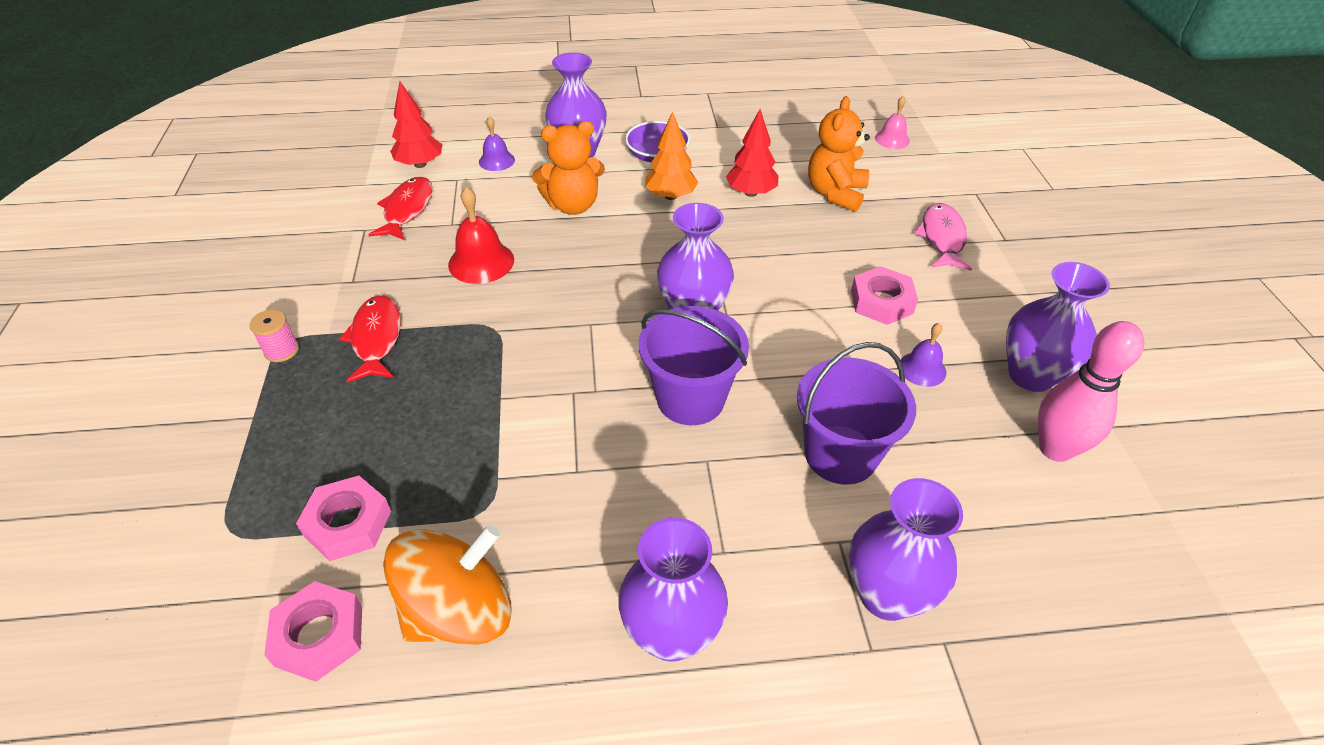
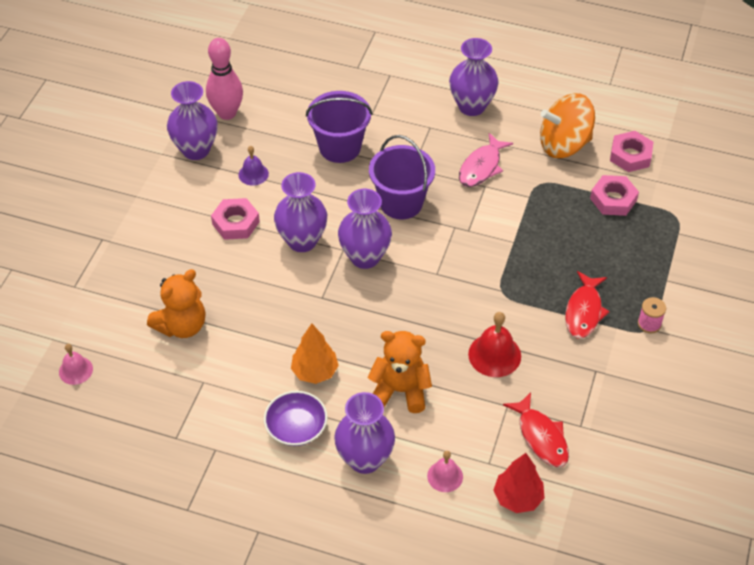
camera: 155 degrees left, 5 degrees up
red fish [368,177,433,240] -> red fish turned 60 degrees counterclockwise [503,392,569,468]
purple bell [479,116,515,171] -> pink bell [427,451,463,492]
red tree [726,109,778,197] -> none
purple vase [849,478,963,621] -> purple vase moved to [274,172,327,252]
pink fish [914,203,972,271] -> pink fish moved to [459,133,513,187]

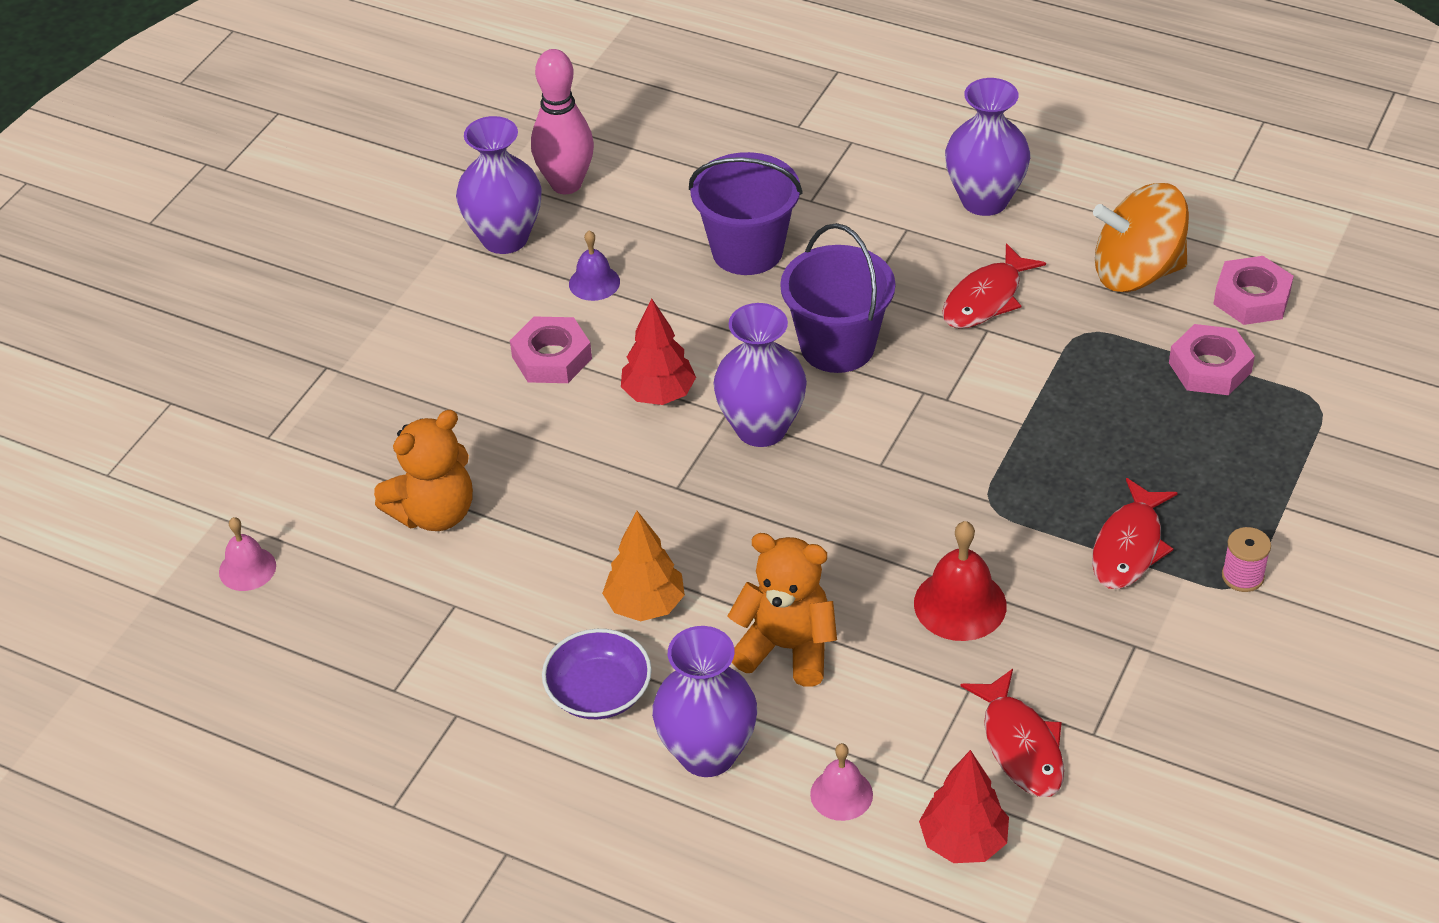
camera: 10 degrees right, 5 degrees down
purple vase [274,172,327,252] -> red tree [621,298,696,405]
pink fish [459,133,513,187] -> red fish [942,243,1046,328]

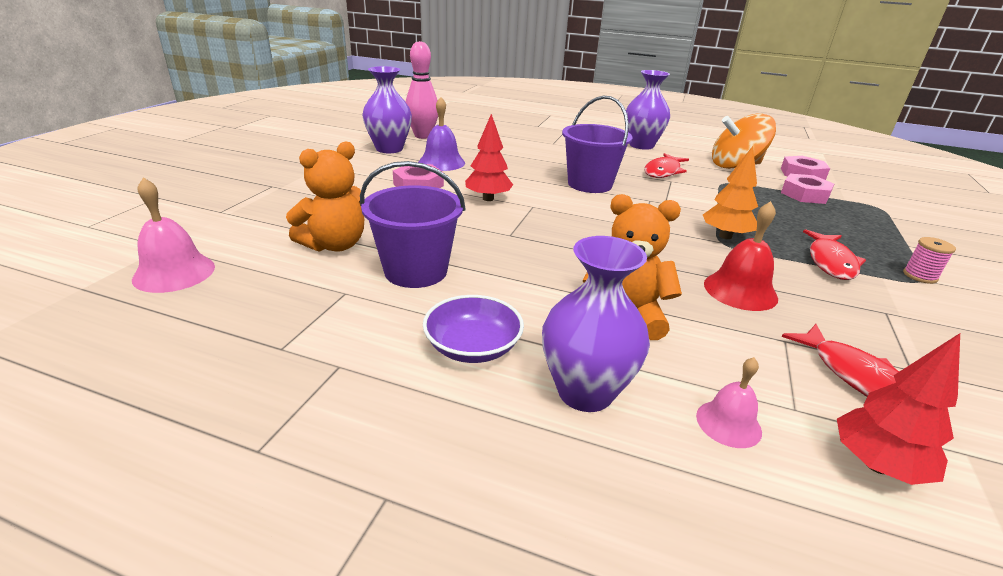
camera: 10 degrees left, 15 degrees down
pink bell [219,517,276,591] -> pink bell [132,177,215,293], size x1.58
purple bell [569,230,620,301] -> purple bell [418,97,465,171], size x1.58
orange tree [602,511,685,621] -> orange tree moved to [703,146,758,239]
purple bucket [689,152,802,275] -> purple bucket moved to [360,161,465,288]
purple vase [713,303,807,447] -> none

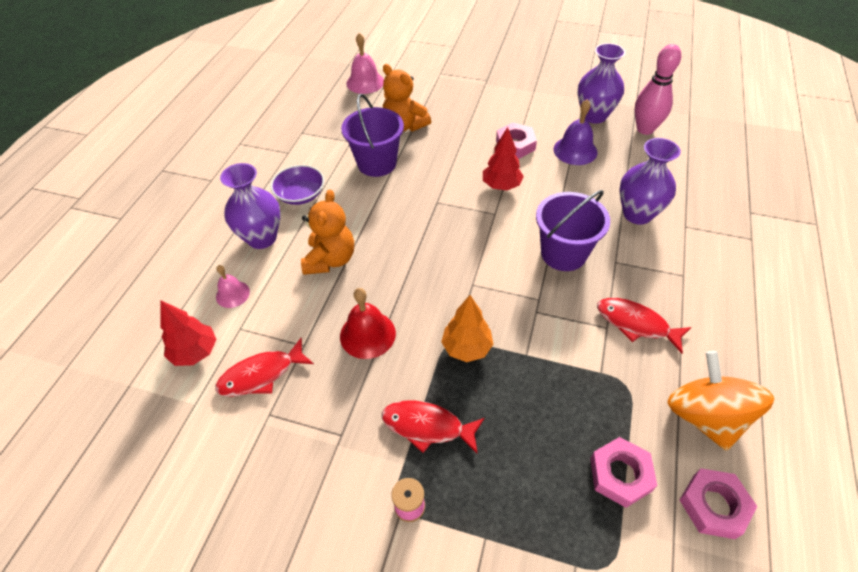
camera: 90 degrees right, 20 degrees up
purple vase [626,70,670,150] -> purple vase moved to [619,138,681,225]

